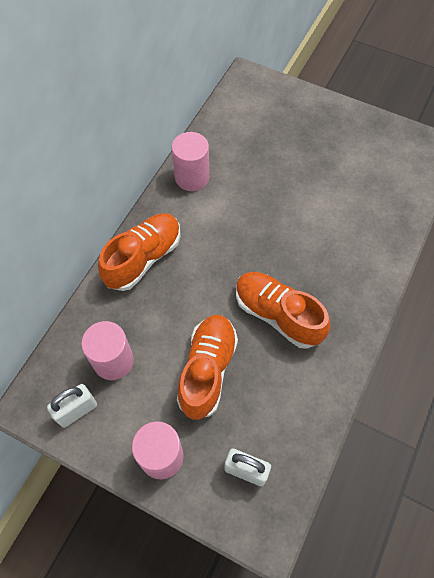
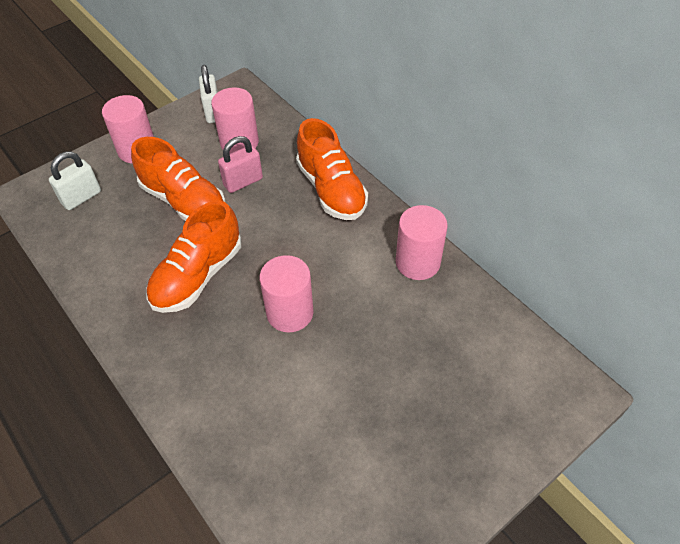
camera: 115 degrees right, 10 degrees down
orange shoe [236,272,330,349] -> orange shoe turned 150 degrees clockwise [146,201,241,313]
none -> pink padlock [218,136,263,193]
none -> pink cylinder [259,255,314,333]

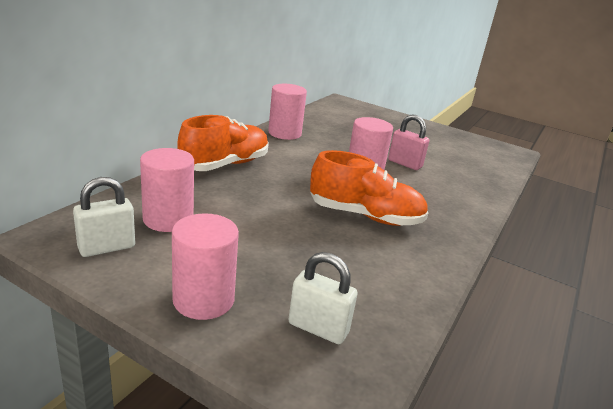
camera: 115 degrees left, 25 degrees down
orange shoe [131,137,225,221] -> none
pink padlock [218,136,263,193] -> pink padlock moved to [388,114,429,170]

